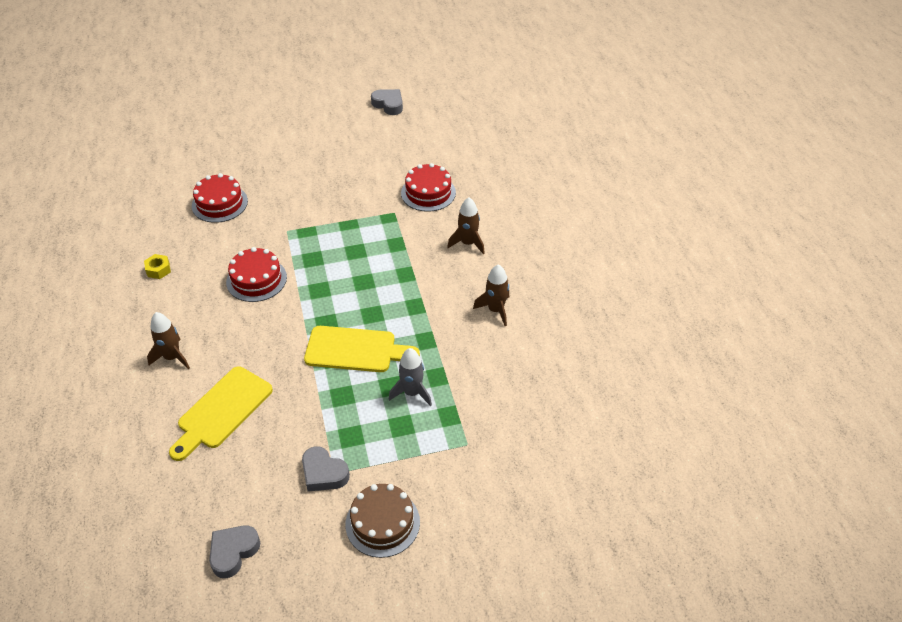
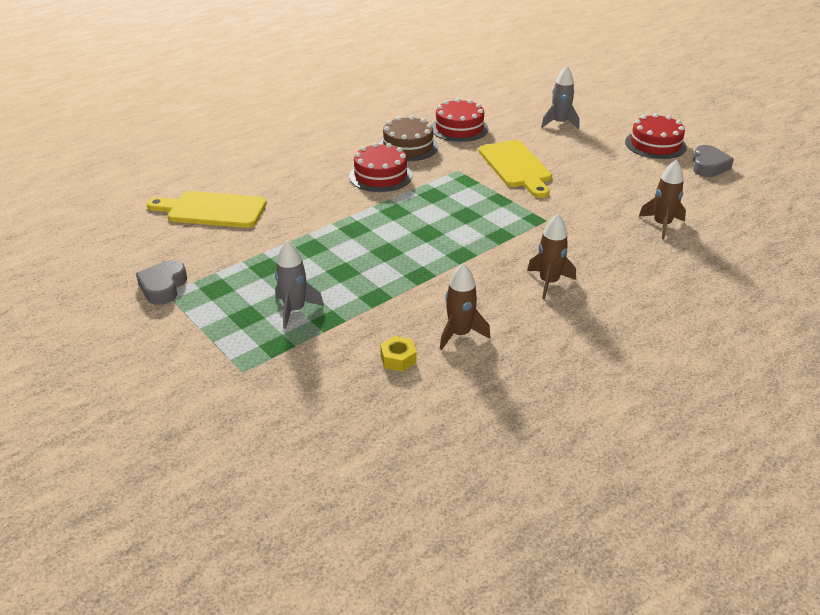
camera: 65 degrees right, 10 degrees down
yellow nut [144,254,171,279] -> yellow nut moved to [380,336,416,372]
brown rocket [147,312,190,369] -> brown rocket moved to [639,159,686,239]
grey heart [209,525,260,578] -> none
yellow cutting board [304,326,420,372] -> yellow cutting board moved to [479,140,552,198]
brown cake [346,484,420,558] -> brown cake moved to [379,115,438,162]
red cake [401,163,456,212] -> red cake moved to [625,113,687,159]
none -> grey rocket [541,65,579,129]

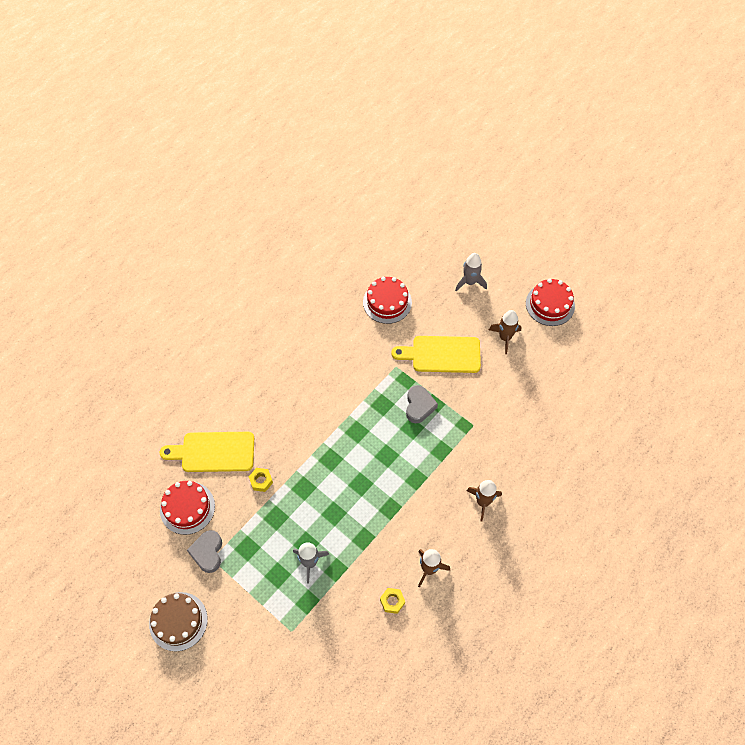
camera: 10 degrees left, 25 degrees up
red cake [349,143,412,192] -> red cake moved to [160,481,215,535]
brown cake [379,115,438,162] -> brown cake moved to [149,592,208,652]
yellow cutting board [479,140,552,198] -> yellow cutting board turned 120 degrees clockwise [391,336,481,373]
brown rocket [639,159,686,239] -> brown rocket moved to [489,310,521,354]
grey heart [693,145,734,177] -> grey heart moved to [406,385,438,423]
none -> yellow nut [249,468,273,492]

